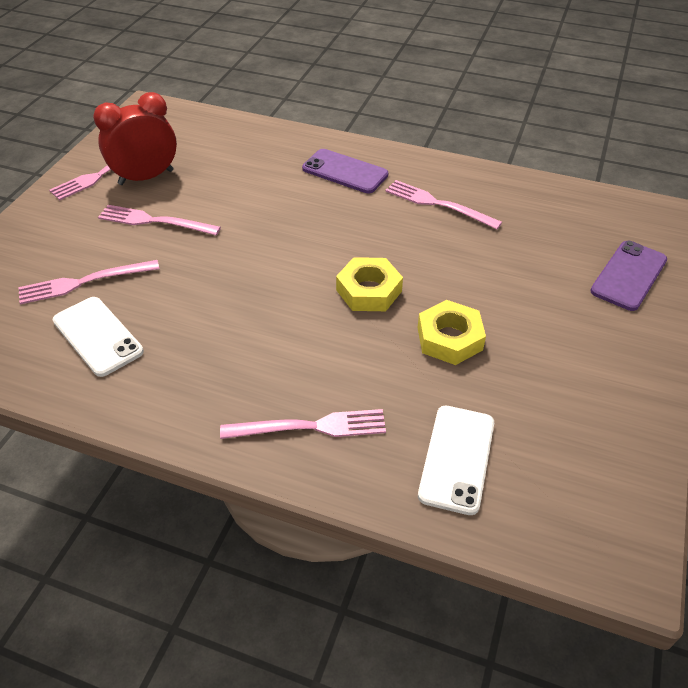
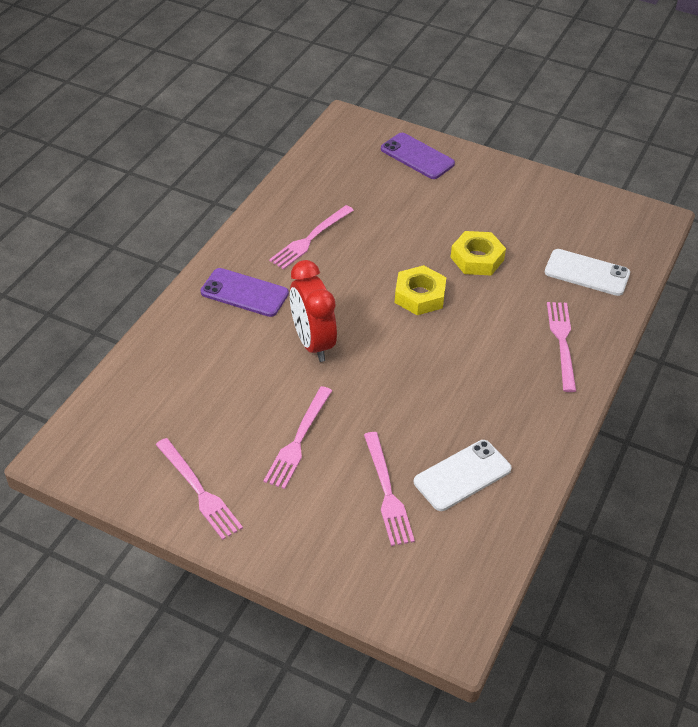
camera: 85 degrees left, 0 degrees up
red clock [93,92,177,185] -> red clock moved to [290,260,337,362]
purple phone [302,149,388,193] -> purple phone turned 75 degrees clockwise [201,268,289,317]

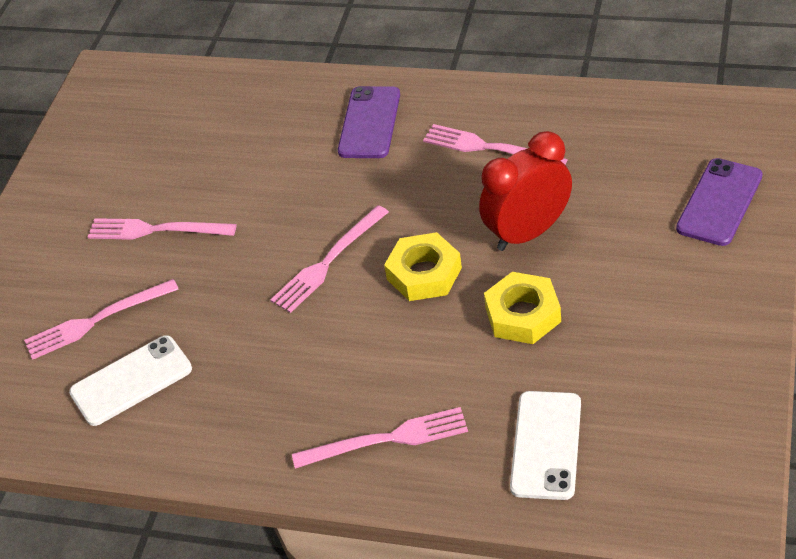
camera: 85 degrees right, 0 degrees up
pink fork [156,438,243,540] -> pink fork moved to [270,205,389,313]
red clock [290,260,337,362] -> red clock moved to [479,131,572,251]
white phone [414,440,511,511] -> white phone turned 75 degrees counterclockwise [69,335,192,426]

